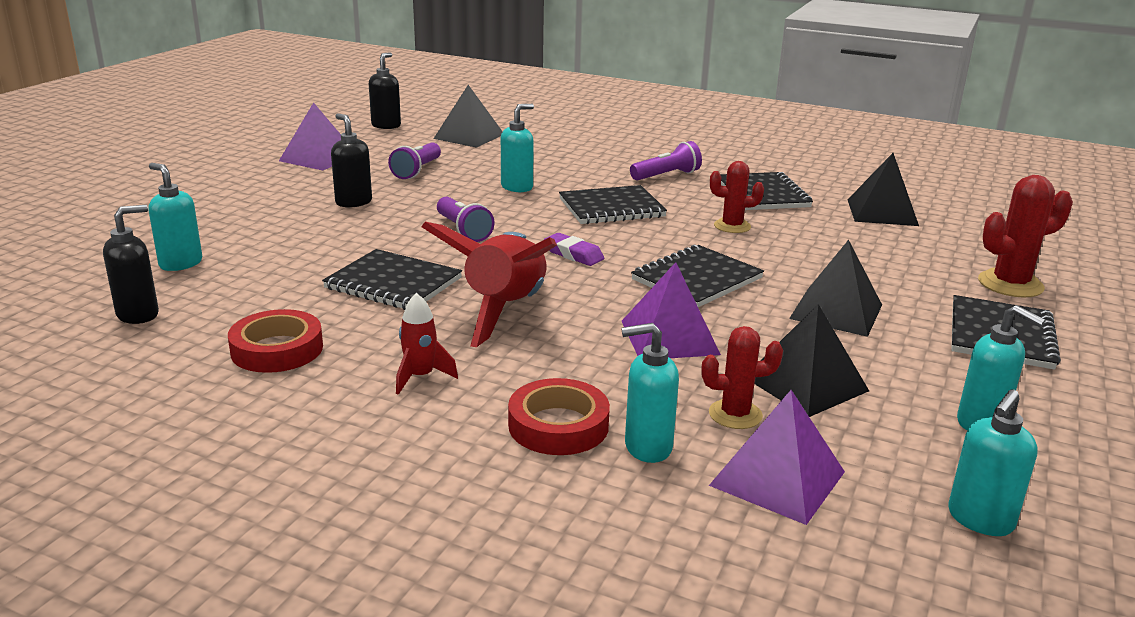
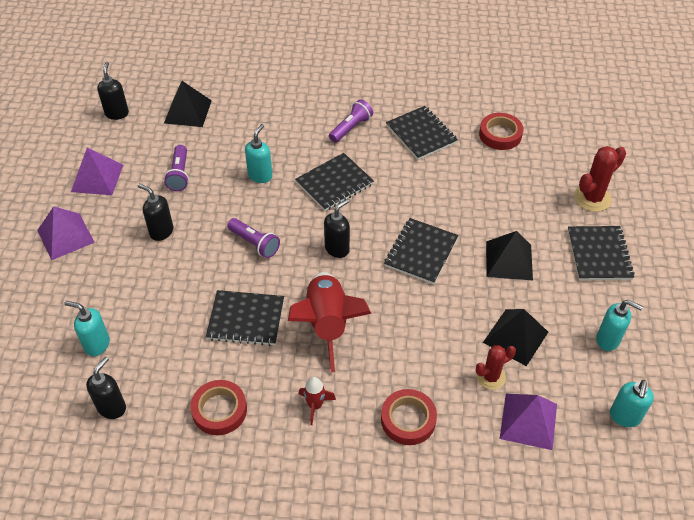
camera: 20 degrees left, 25 degrees up
purple eraser [544,233,604,266] -> black soap dispenser [324,199,350,258]
turquoise soap dispenser [621,323,679,463] -> none
purple pyramid [622,262,721,358] -> purple pyramid moved to [37,206,95,260]
red cactus [710,161,764,233] -> none
black pyramid [848,153,919,226] -> red tape [479,113,524,150]

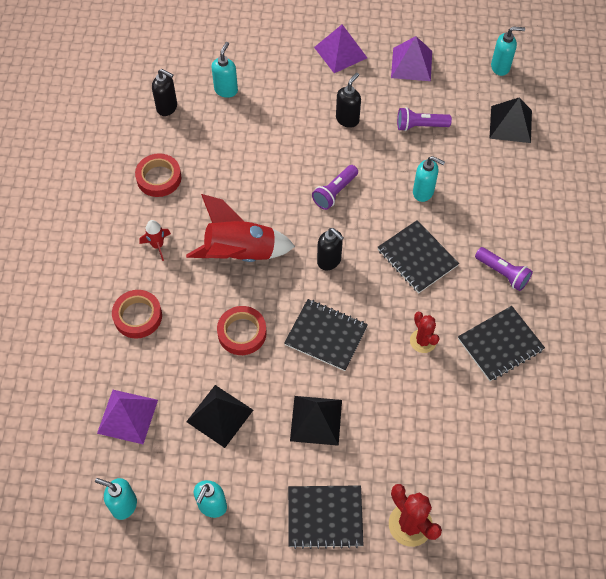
camera: 90 degrees right, 10 degrees up
black soap dispenser [97,62,129,120] -> turquoise soap dispenser [491,26,525,76]
black notebook [206,290,284,346] -> none
red cactus [476,345,516,390] -> red cactus moved to [410,312,440,353]
red tape [479,113,524,150] -> red tape moved to [217,306,267,355]

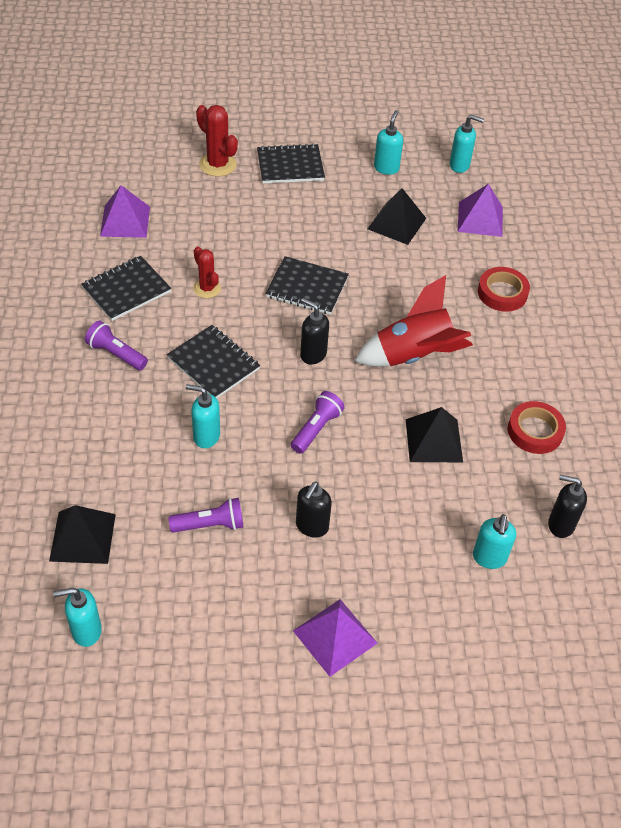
camera: 170 degrees right, 10 degrees down
red rocket [139,220,171,261] -> none
red tape [217,306,267,355] -> none
black pyramid [290,396,342,446] -> black pyramid moved to [406,407,463,462]
purple pyramid [391,36,432,81] -> purple pyramid moved to [100,185,150,238]

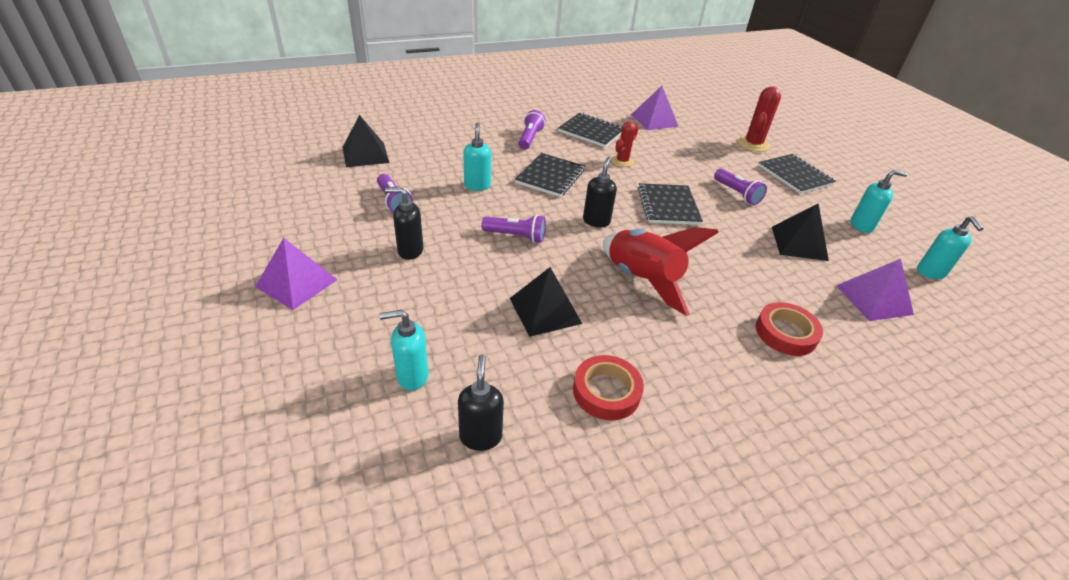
camera: 70 degrees right, 10 degrees down
turquoise soap dispenser [53,588,102,647] -> none
none -> purple flashlight [714,169,767,205]

